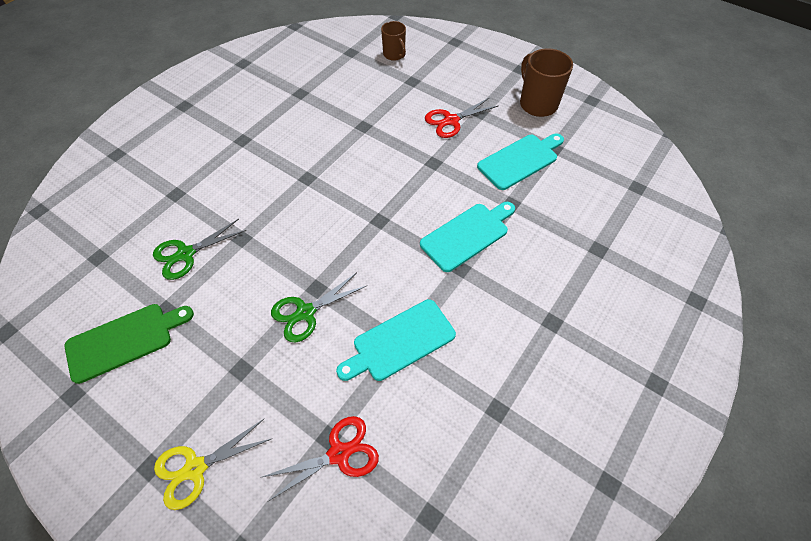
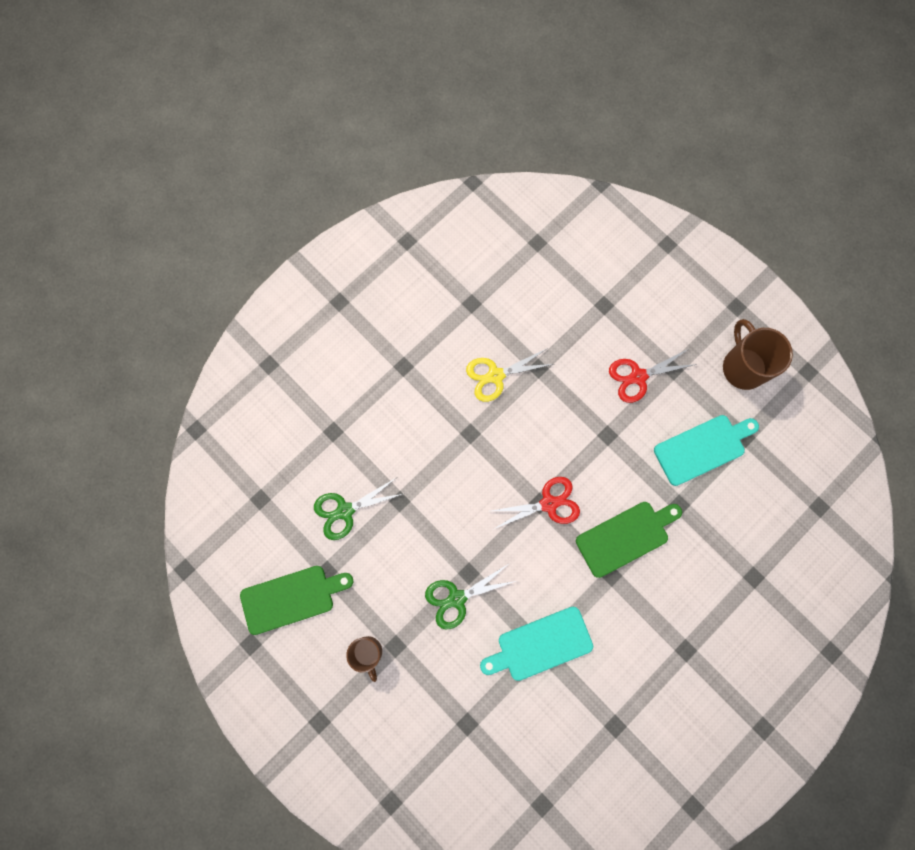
camera: 10 degrees right, 20 degrees up
yellow scissors [154,418,273,510] -> yellow scissors moved to [466,348,553,402]
red scissors [260,416,379,501] -> red scissors moved to [491,477,580,529]
brown mug [381,21,406,61] -> brown mug moved to [346,636,382,682]
turquoise cutting board [420,202,515,272] -> green cutting board [576,502,682,578]

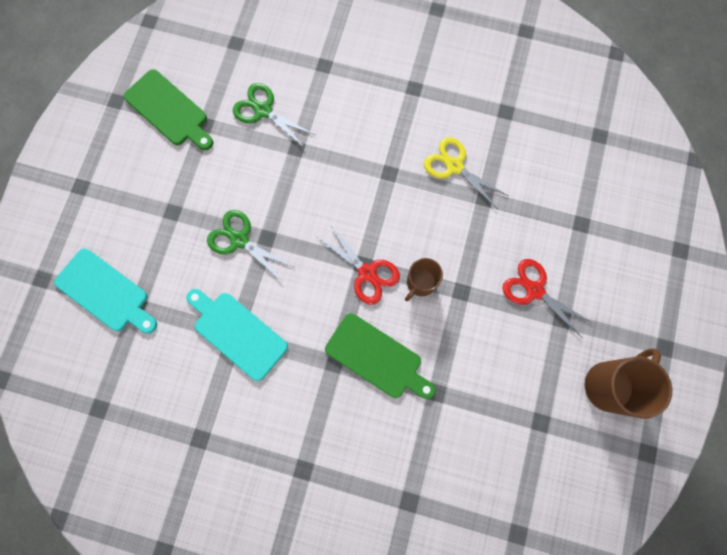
camera: 60 degrees right, 0 degrees up
brown mug [346,636,382,682] -> brown mug moved to [405,258,443,301]
turquoise cutting board [654,415,759,486] -> turquoise cutting board moved to [54,249,157,333]

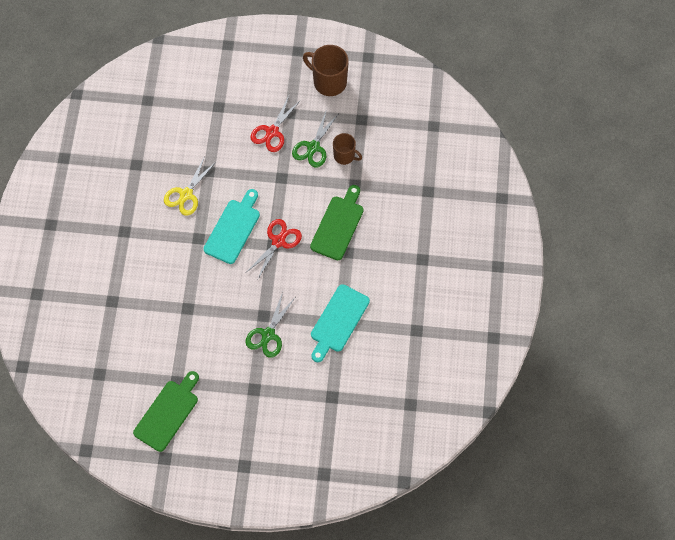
camera: 100 degrees left, 10 degrees down
turquoise cutting board [54,249,157,333] -> turquoise cutting board moved to [203,189,260,264]
green scissors [233,83,315,148] -> green scissors moved to [292,109,339,167]
brown mug [405,258,443,301] -> brown mug moved to [333,133,362,165]

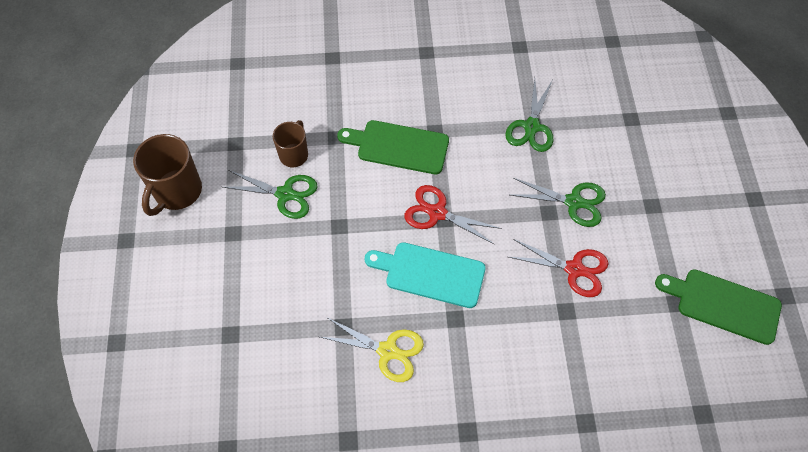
camera: 100 degrees left, 5 degrees down
red scissors [251,96,301,152] -> red scissors moved to [509,239,609,297]
turquoise cutting board [311,284,370,362] -> green scissors [505,79,553,152]

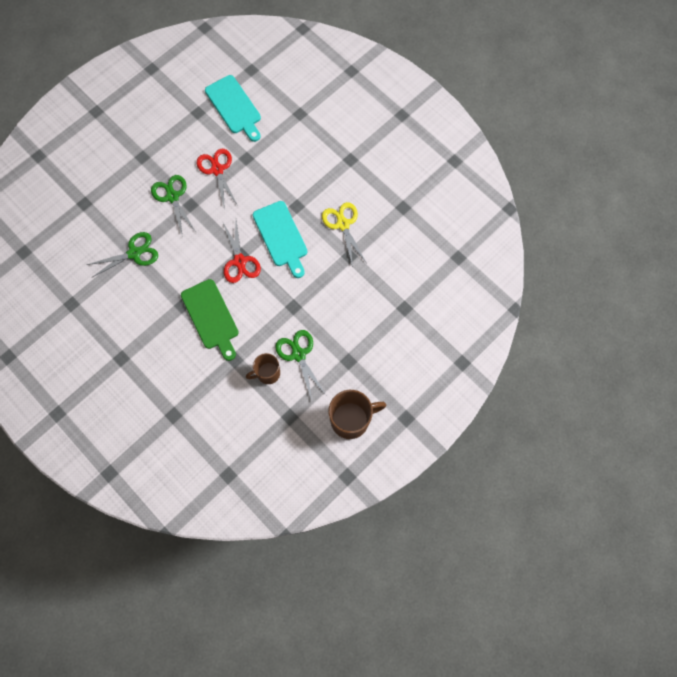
camera: 130 degrees left, 10 degrees up
green cutting board [655,269,782,345] -> none
none -> turquoise cutting board [205,75,261,142]

